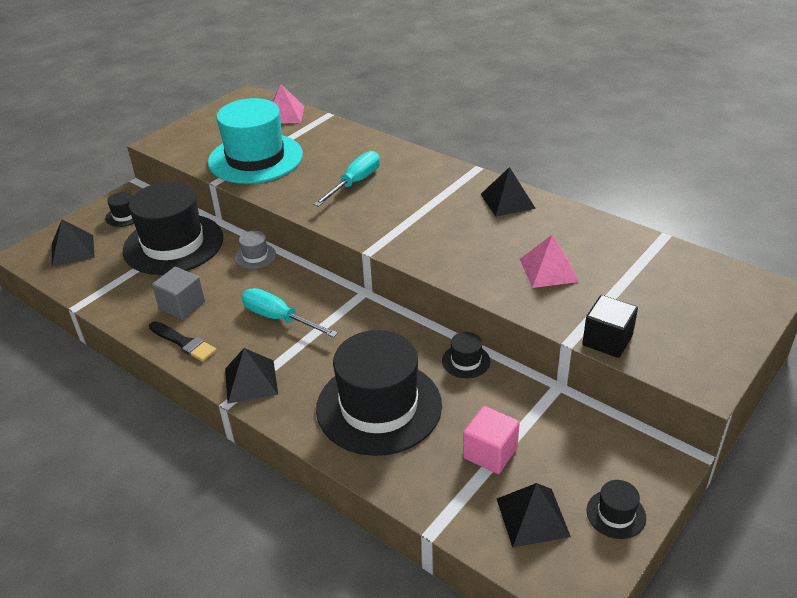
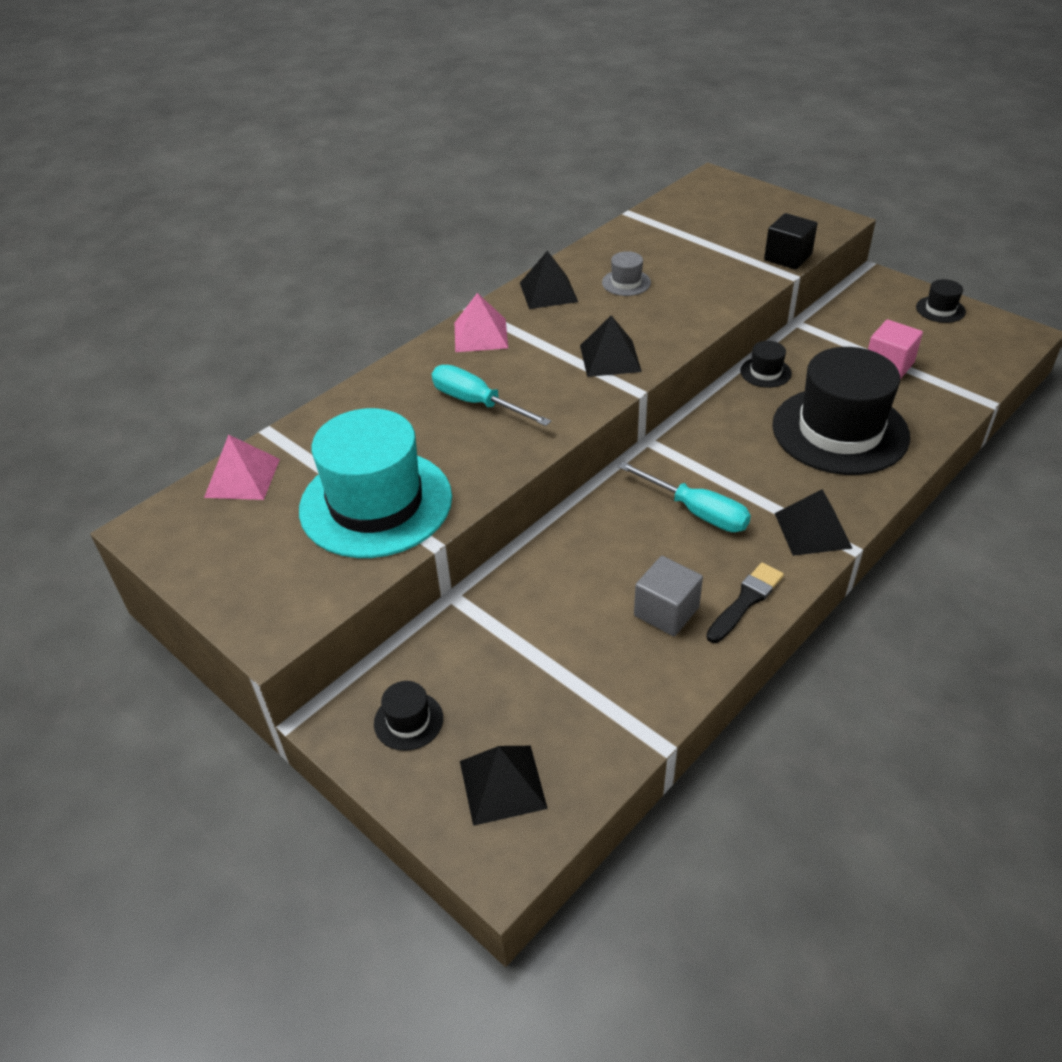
camera: 85 degrees left, 5 degrees up
black hat [123,182,223,275] -> none
grey hat [235,231,276,269] -> grey hat moved to [602,251,651,296]
turquoise screwdriver [242,288,338,338] -> turquoise screwdriver turned 90 degrees counterclockwise [618,462,751,532]
black pyramid [497,483,571,548] -> black pyramid moved to [580,315,642,377]
pink pyramid [520,235,579,288] -> pink pyramid moved to [455,293,508,352]

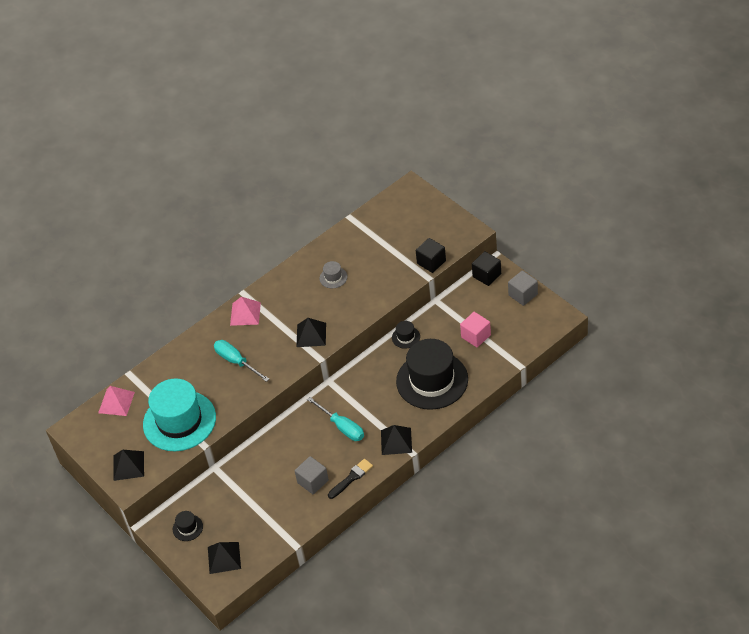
camera: 10 degrees right, 5 degrees up
black pyramid [520,251,578,309] -> black pyramid moved to [113,450,144,481]
black hat [916,279,966,323] -> grey cube [508,270,538,306]
none -> black cube [472,251,501,286]

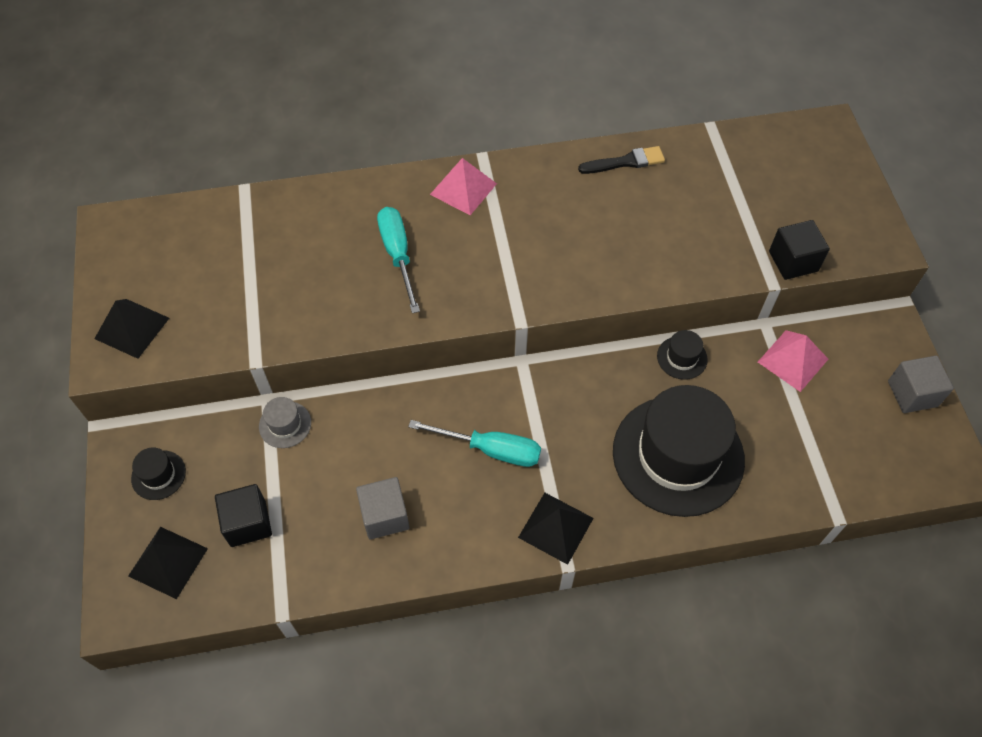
camera: 25 degrees right, 10 degrees up
pink pyramid [98,386,135,416] -> pink pyramid moved to [758,330,828,392]
turquoise hat [143,379,216,451] -> none
black pyramid [296,318,326,347] -> none
turquoise screwdriver [307,397,364,441] -> turquoise screwdriver turned 60 degrees counterclockwise [408,420,541,467]
grey hat [320,261,348,288] -> grey hat moved to [259,397,311,448]
black brush [328,459,373,499] -> black brush moved to [578,146,665,174]
pink cube [460,312,491,347] -> none
black cube [472,251,501,286] -> black cube moved to [215,484,272,547]

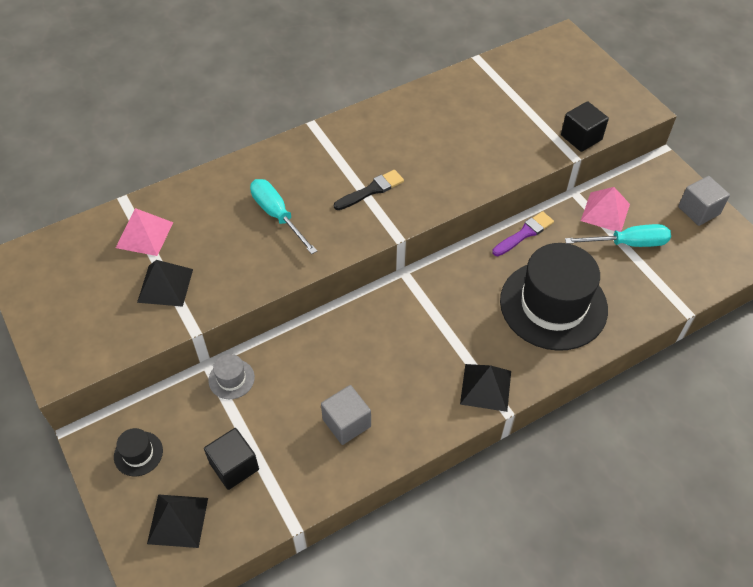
camera: 20 degrees left, 5 degrees down
black pyramid [94,299,169,359] -> black pyramid moved to [137,260,193,307]
turquoise screwdriver [408,420,541,467] -> turquoise screwdriver moved to [565,224,671,247]
pink pyramid [430,158,497,215] -> pink pyramid moved to [116,208,173,256]
black brush [578,146,665,174] -> black brush moved to [334,170,404,210]
black hat [657,330,708,380] -> purple brush [492,211,554,256]

